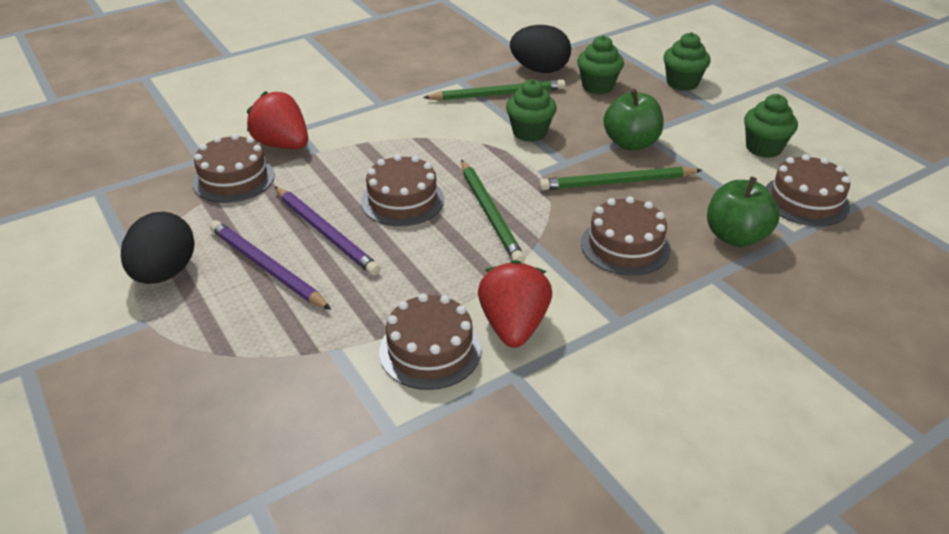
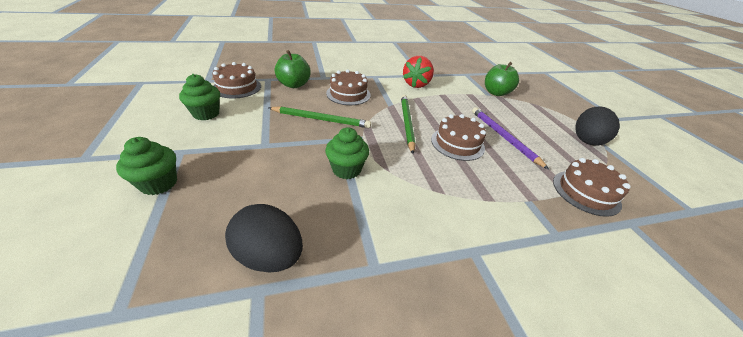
camera: 165 degrees left, 0 degrees up
purple pencil [210,220,331,310] -> none
red strawberry [247,91,308,149] -> none
brown cake [379,293,481,390] -> none
green pencil [423,79,565,101] -> none
green cupcake [577,35,624,94] -> none
green apple [603,89,664,150] -> green apple moved to [485,62,519,96]

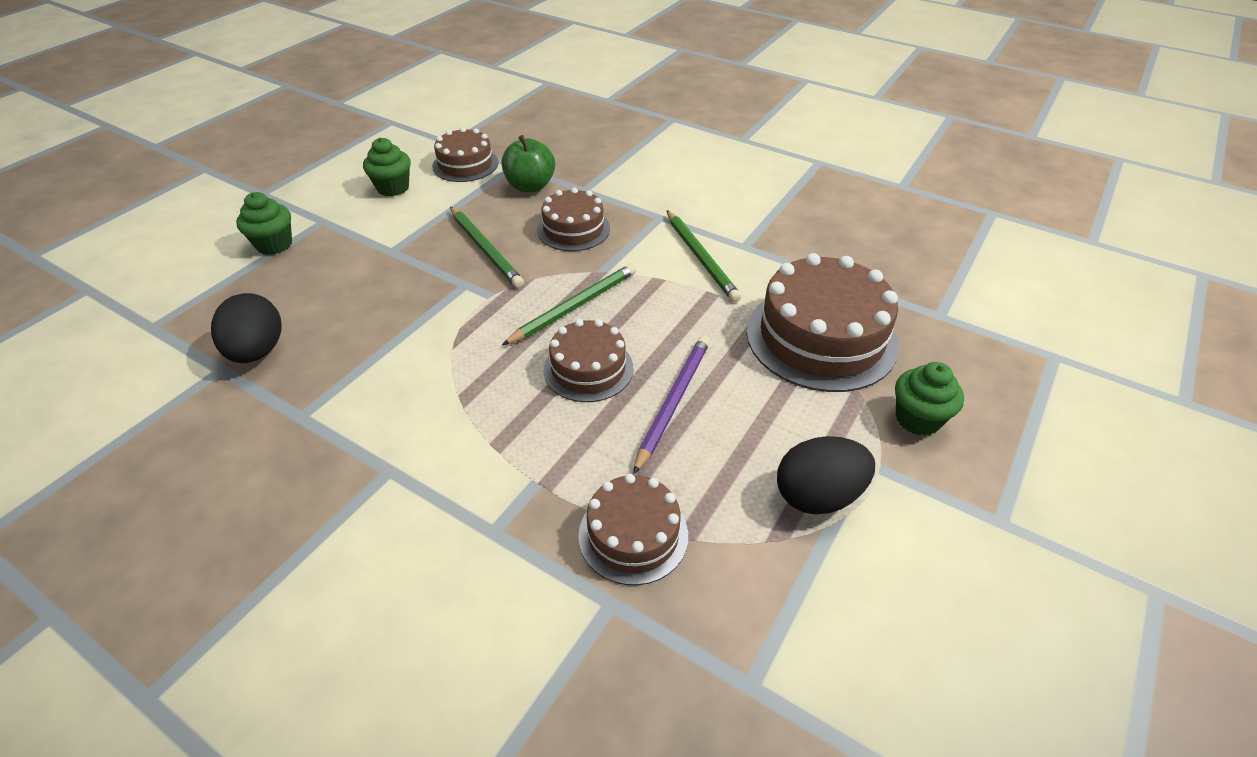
camera: 50 degrees right, 5 degrees up
green cupcake [325,128,369,179] -> green cupcake moved to [895,362,964,436]
red strawberry [403,56,434,88] -> green pencil [666,210,741,302]
green apple [485,62,519,96] -> brown cake [746,253,899,392]

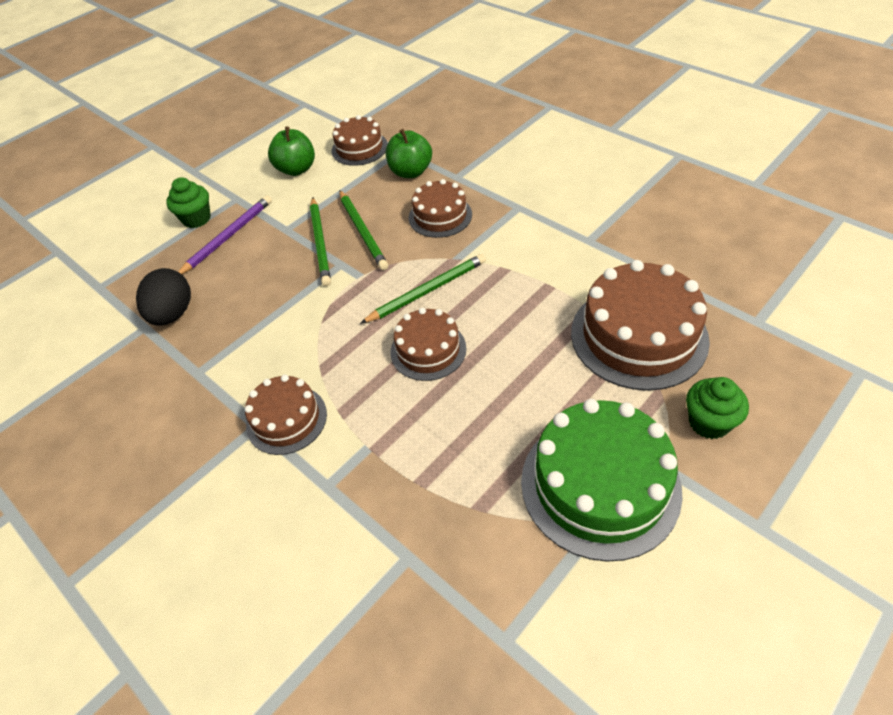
camera: 15 degrees right, 5 degrees up
green cupcake [363,137,411,197] -> green apple [268,127,315,176]
brown cake [578,474,688,585] -> brown cake moved to [245,374,327,455]
purple pencil [633,336,710,474] -> purple pencil moved to [178,195,272,274]
green pencil [666,210,741,302] -> green pencil moved to [310,197,331,286]
black egg [777,436,875,514] -> green cake [521,399,683,562]

